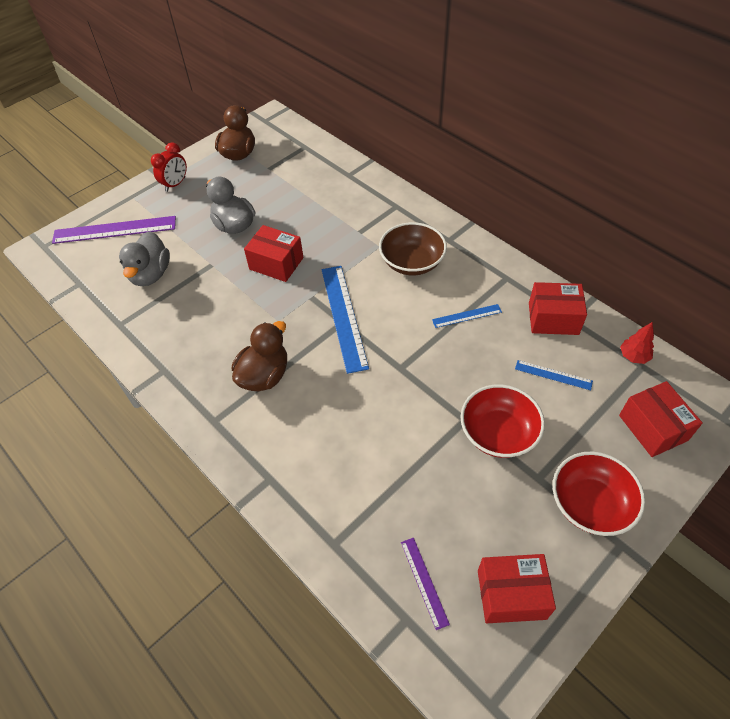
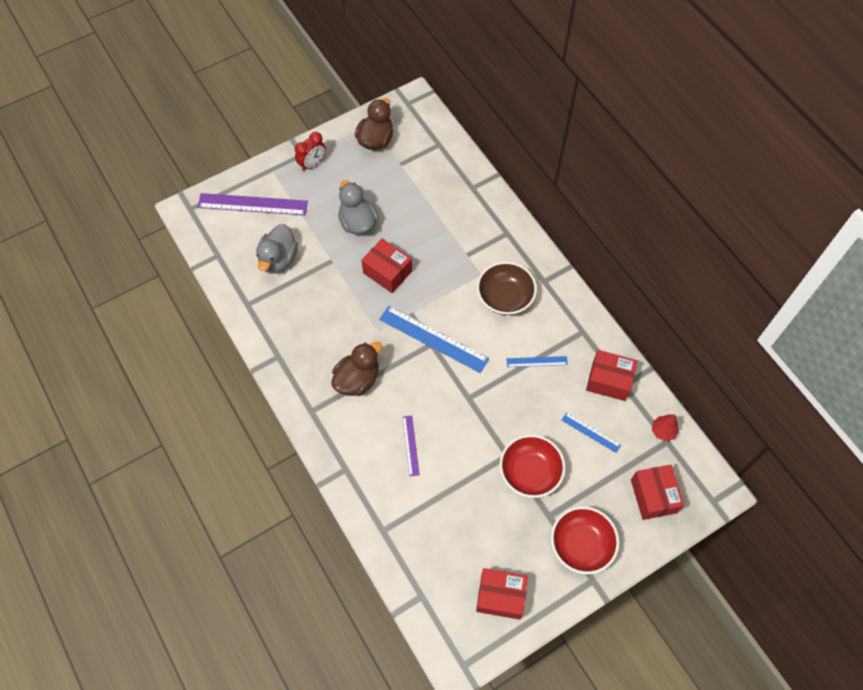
camera: 10 degrees right, 10 degrees up
blue ruler [322,266,369,374] -> blue ruler turned 60 degrees counterclockwise [379,306,489,373]
purple ruler [401,538,450,630] -> purple ruler moved to [402,416,420,476]

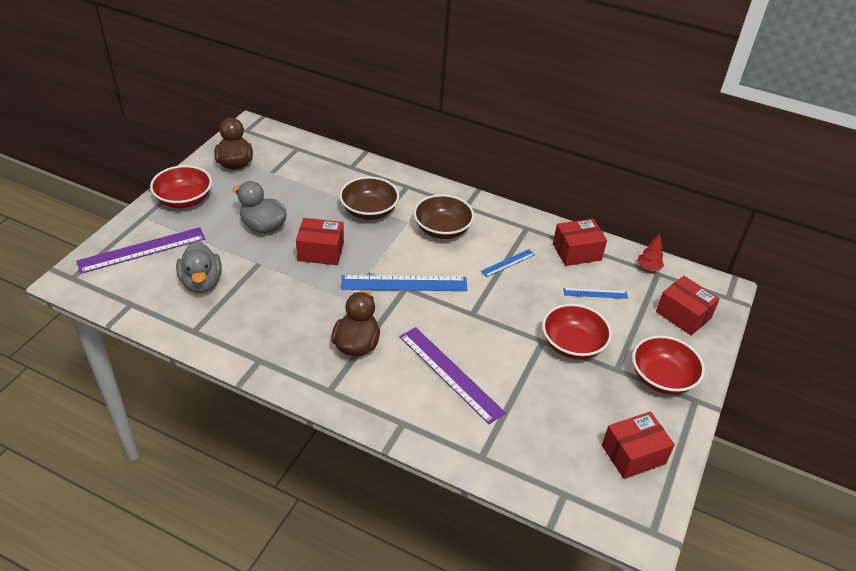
camera: 35 degrees left, 20 degrees down
red clock [295,132,326,171] -> red bowl [150,165,212,208]
purple ruler [402,416,420,476] -> purple ruler [399,327,506,424], size x1.95
none -> brown bowl [339,177,399,220]

